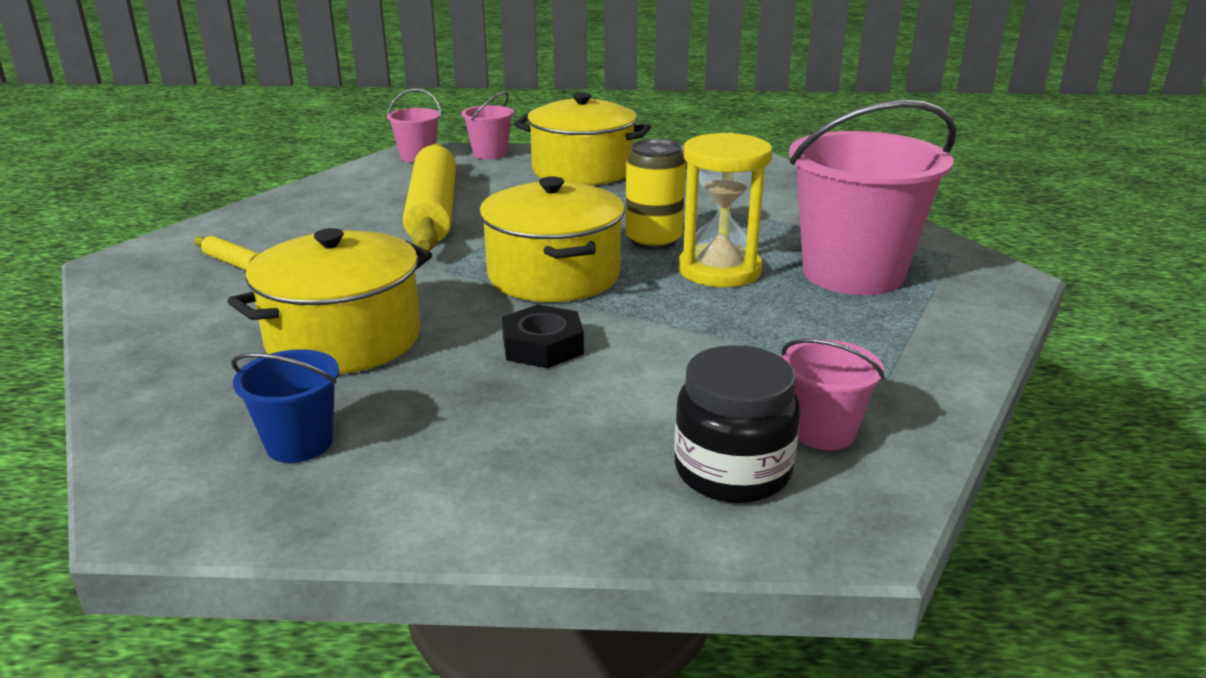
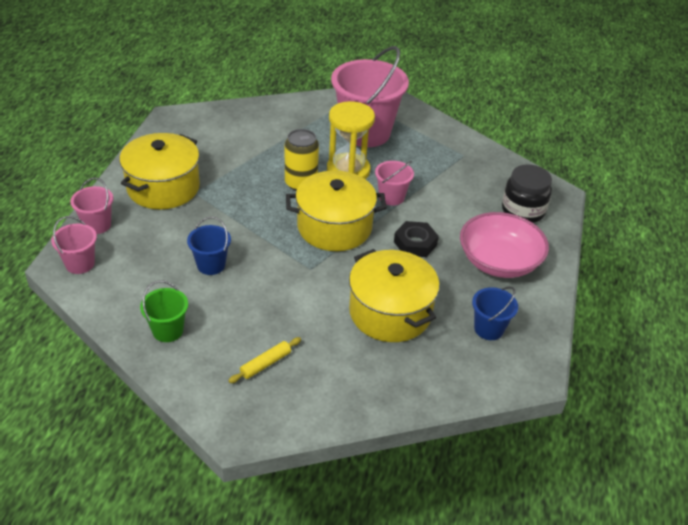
camera: 80 degrees left, 15 degrees up
yellow rolling pin [403,143,456,251] -> blue bucket [187,217,231,275]
pink bucket [782,339,885,450] -> pink bucket moved to [375,161,414,206]
none -> green bucket [140,280,188,342]
none -> pink bowl [460,212,549,278]

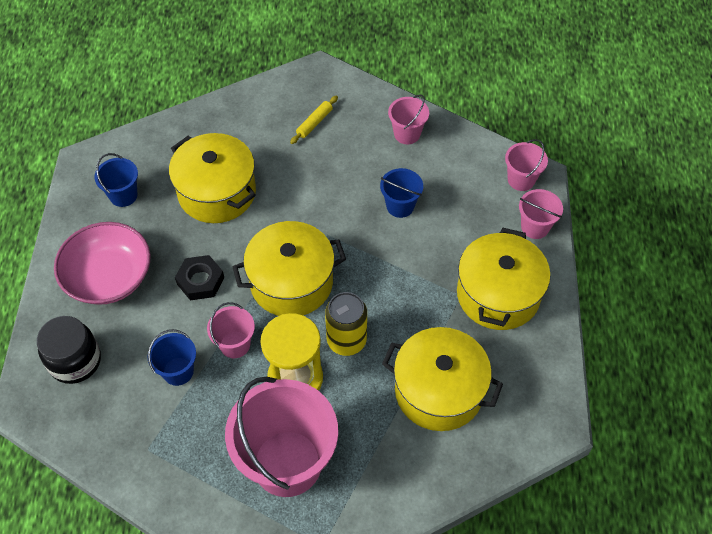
camera: 170 degrees right, 15 degrees up
green bucket [140,280,188,342] -> pink bucket [388,94,429,144]
none -> blue bucket [147,329,196,386]
none -> yellow pot [382,327,503,431]

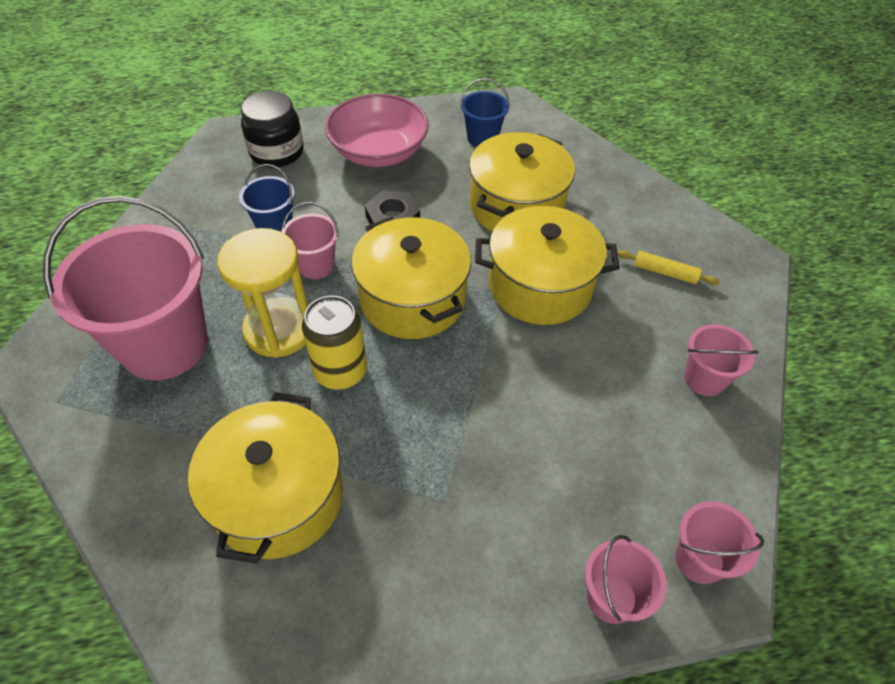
camera: 75 degrees right, 5 degrees down
blue bucket [380,168,423,218] -> none
yellow pot [457,228,551,330] -> yellow pot moved to [475,206,620,325]

